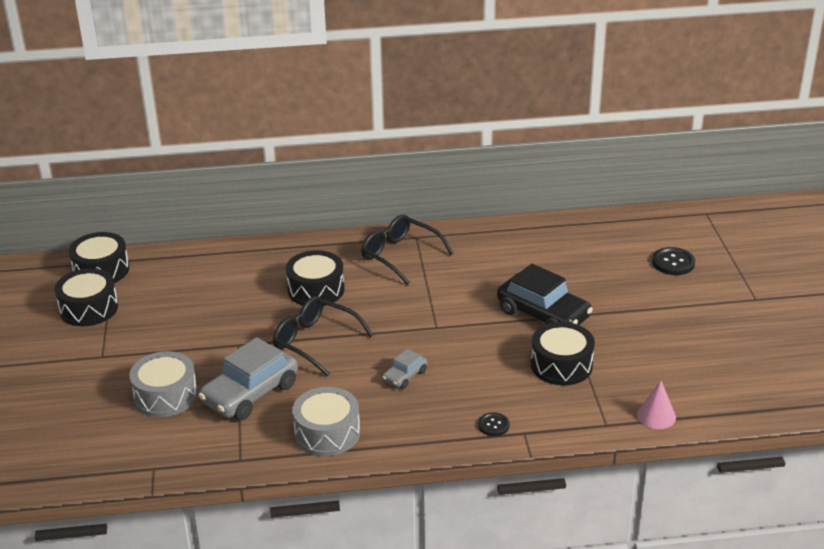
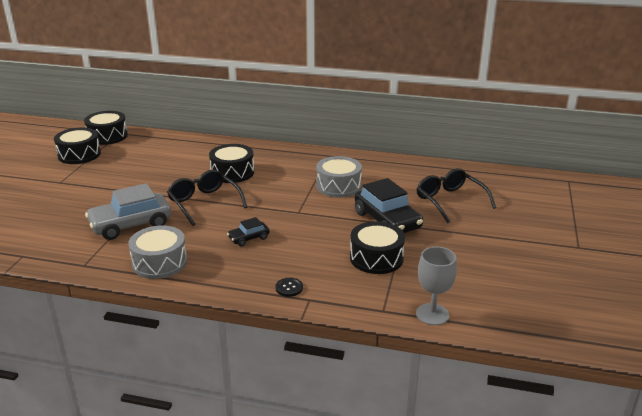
camera: 20 degrees right, 5 degrees down
grey drum [129,351,198,417] -> grey drum moved to [316,156,362,198]
black glasses [361,215,453,285] -> black glasses moved to [417,168,496,223]
grey car [383,349,427,389] -> black car [227,217,270,246]
pink cone [637,380,676,429] -> grey goblet [416,247,457,325]
black button [652,247,695,275] -> none

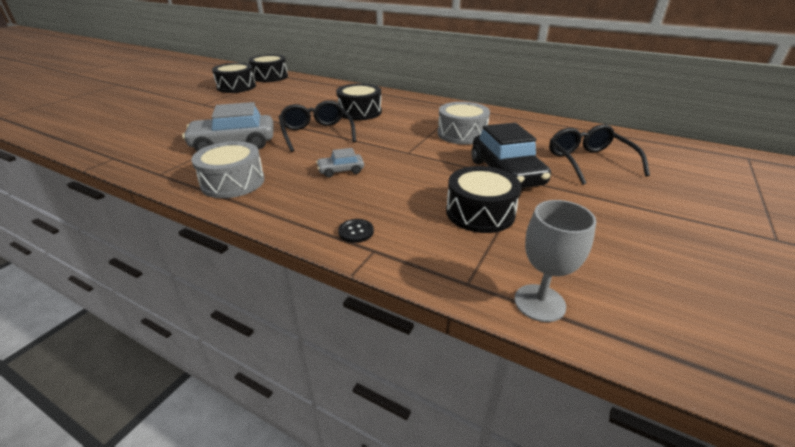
camera: 15 degrees right, 5 degrees up
black car [227,217,270,246] -> grey car [316,148,364,178]

